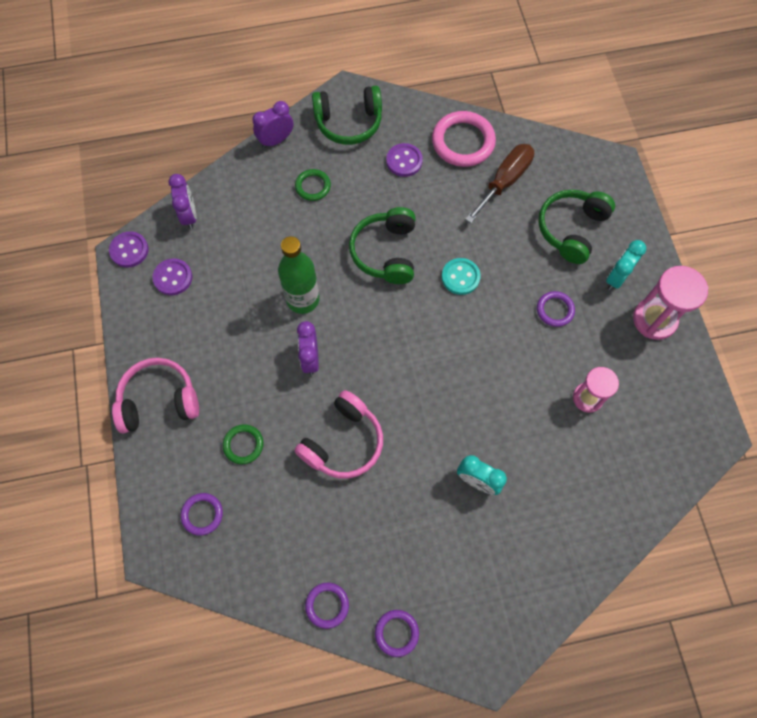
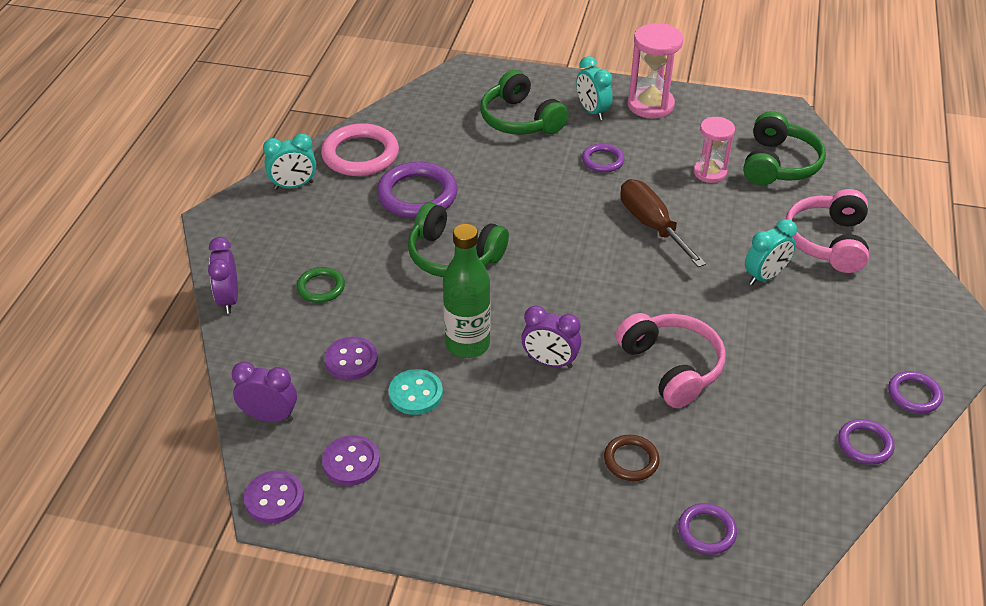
camera: 65 degrees left, 25 degrees down
pink headphones [112,358,199,434] -> pink headphones moved to [786,189,869,273]
green ring [223,424,263,464] -> brown ring [604,435,660,481]
green headphones [312,86,382,145] -> green headphones moved to [743,111,826,186]
purple button [386,143,423,177] -> purple button moved to [325,337,378,380]
turquoise button [442,258,481,295] -> turquoise button moved to [389,369,443,415]
brown screwdriver [465,144,534,223] -> brown screwdriver moved to [620,179,706,267]
none -> turquoise clock [263,133,316,190]
none -> purple ring [377,162,458,218]

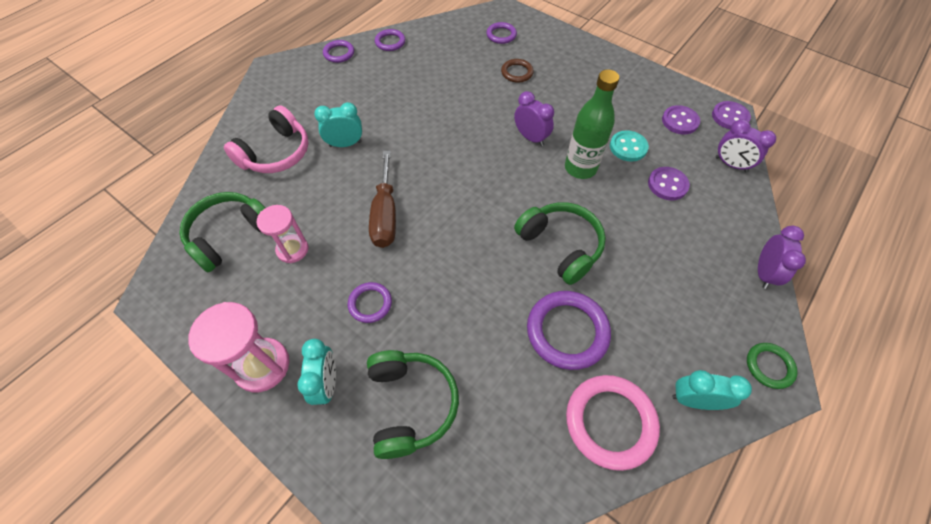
camera: 155 degrees left, 15 degrees up
green ring [297,267,345,303] -> green ring moved to [747,343,798,389]
pink headphones [616,313,726,408] -> none

